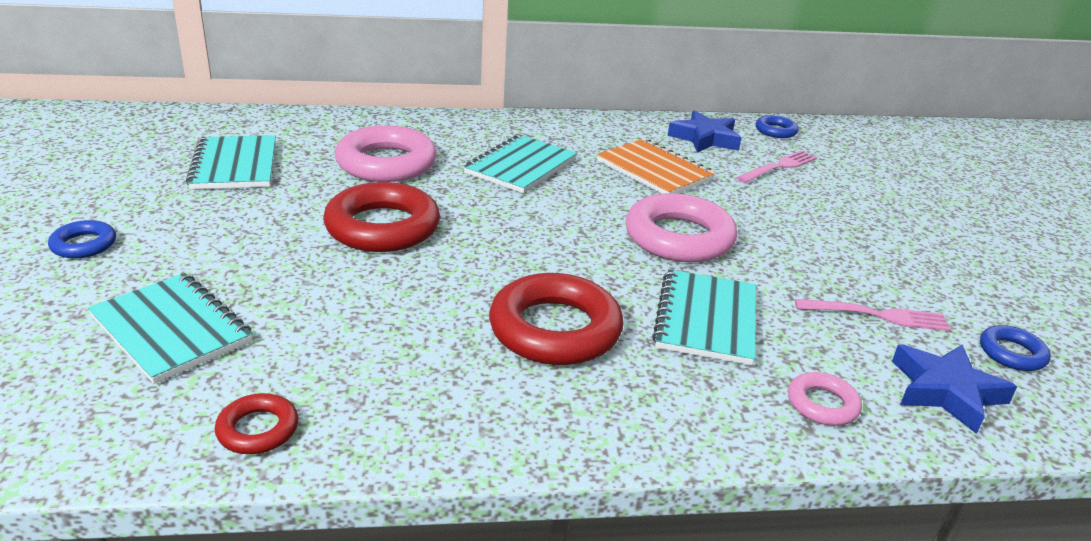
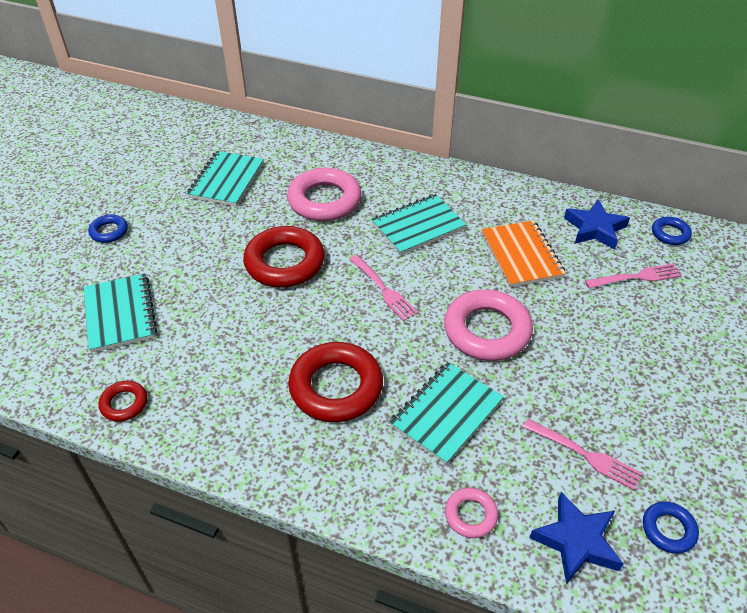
camera: 30 degrees right, 15 degrees up
none -> pink fork [349,255,418,321]

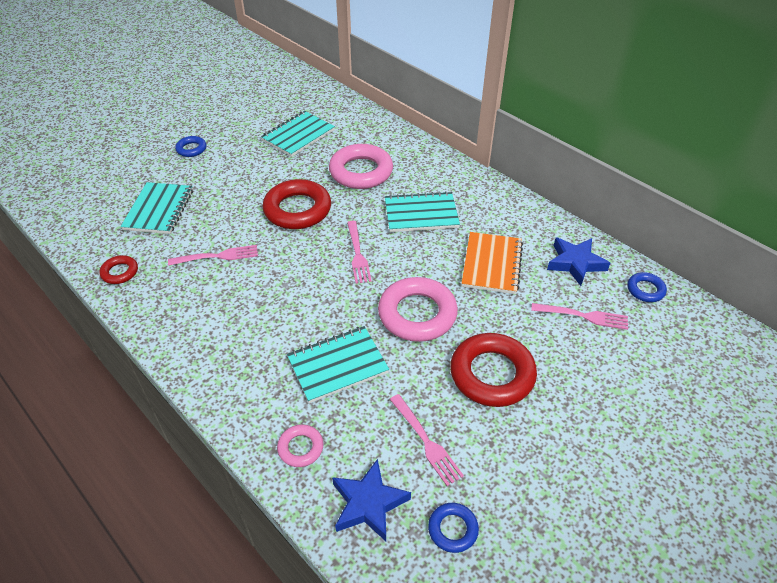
camera: 25 degrees right, 0 degrees up
red ring [288,342,383,422] -> red ring moved to [450,333,537,407]
none -> pink fork [168,245,258,266]

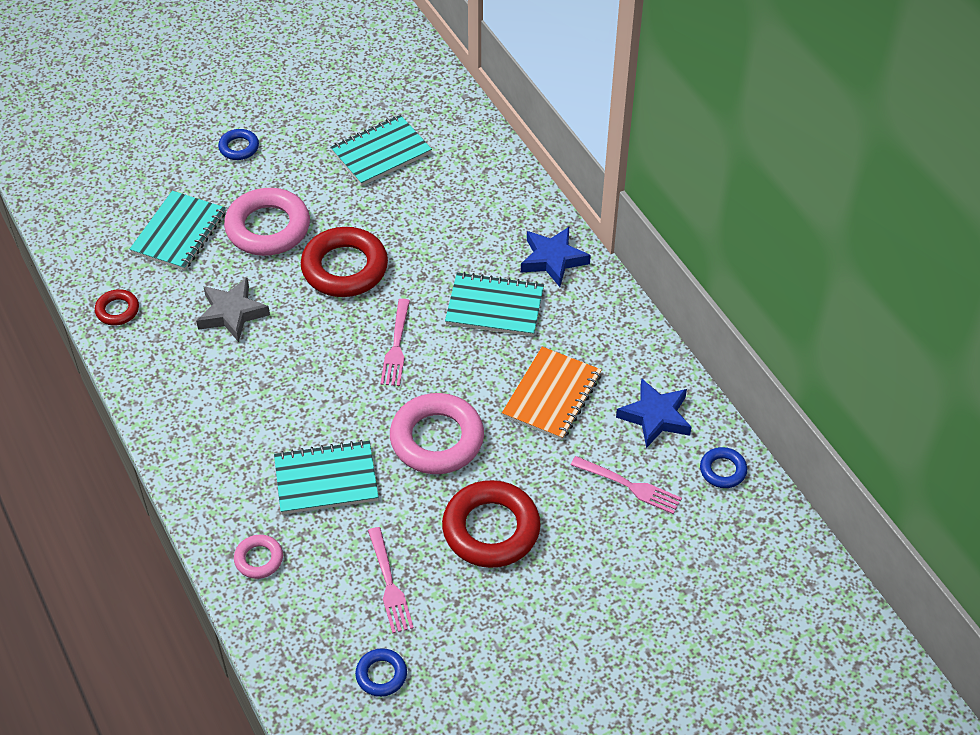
camera: 15 degrees right, 5 degrees up
pink fork [168,245,258,266] -> grey star [196,278,270,342]
pink ring [329,144,393,189] -> pink ring moved to [224,188,310,256]
blue star [332,459,411,541] -> blue star moved to [521,227,591,287]

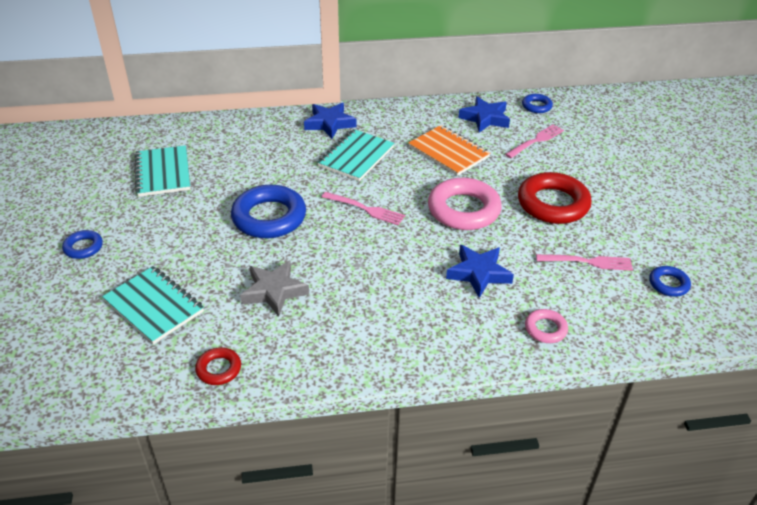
camera: 70 degrees left, 10 degrees down
pink ring [224,188,310,256] -> none
turquoise notebook [274,440,379,514] -> blue star [446,245,514,298]
red ring [301,227,388,297] -> blue ring [231,185,306,238]

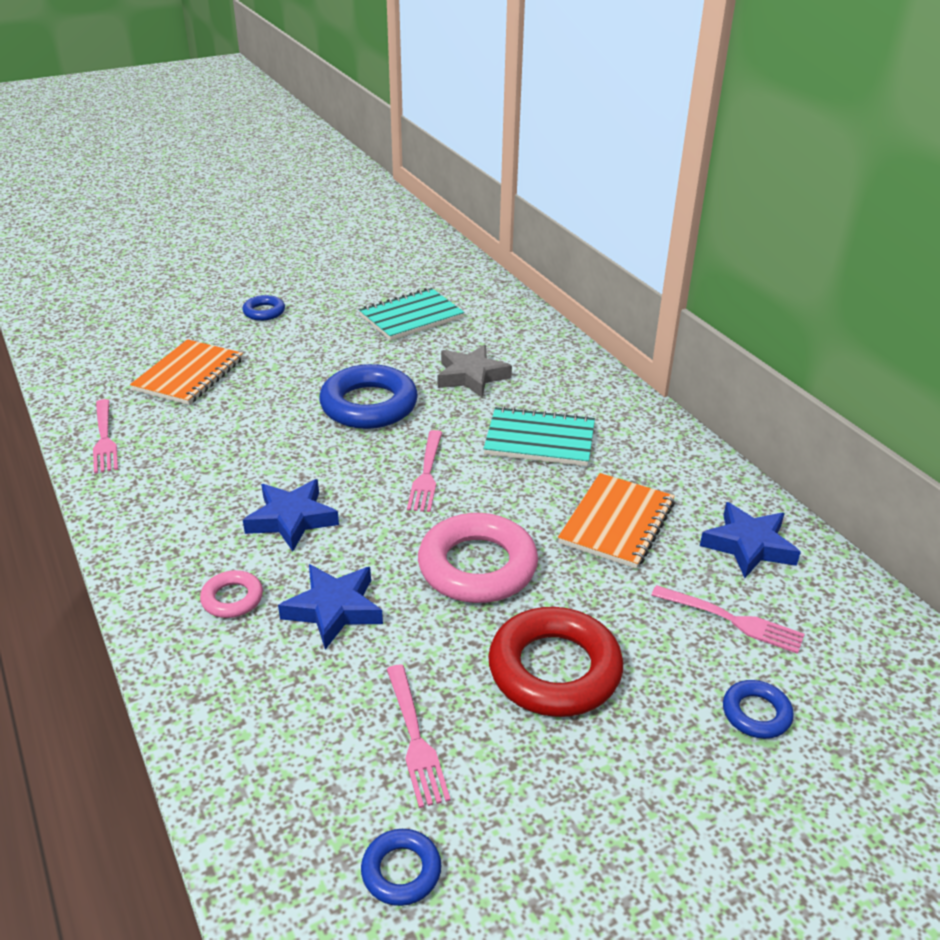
camera: 70 degrees right, 5 degrees down
turquoise notebook [102,266,204,344] -> orange notebook [130,339,243,405]
red ring [195,347,241,385] -> pink fork [93,399,118,473]
grey star [240,260,309,317] -> grey star moved to [438,345,512,397]
blue star [304,103,357,139] -> blue star moved to [243,479,339,551]
blue ring [522,94,553,113] -> blue ring moved to [723,680,794,739]
pink ring [525,309,568,343] -> pink ring moved to [200,570,263,618]

